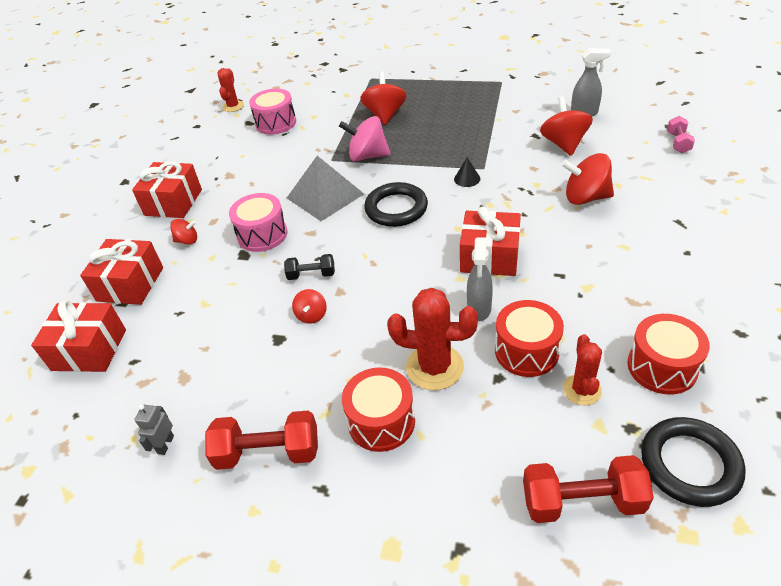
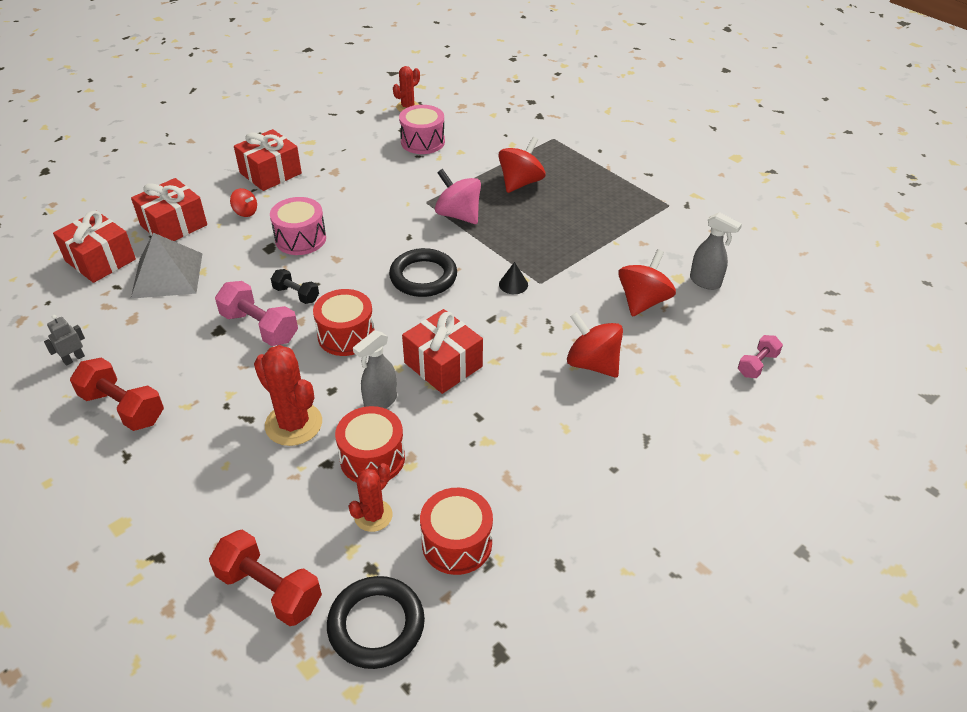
camera: 30 degrees right, 0 degrees up
grey pyramid [287,156,364,221] -> grey pyramid moved to [131,233,203,299]
red spinning top [292,289,327,324] -> pink dumbbell [215,281,298,346]
red drum [342,367,415,452] -> red drum moved to [313,289,374,356]

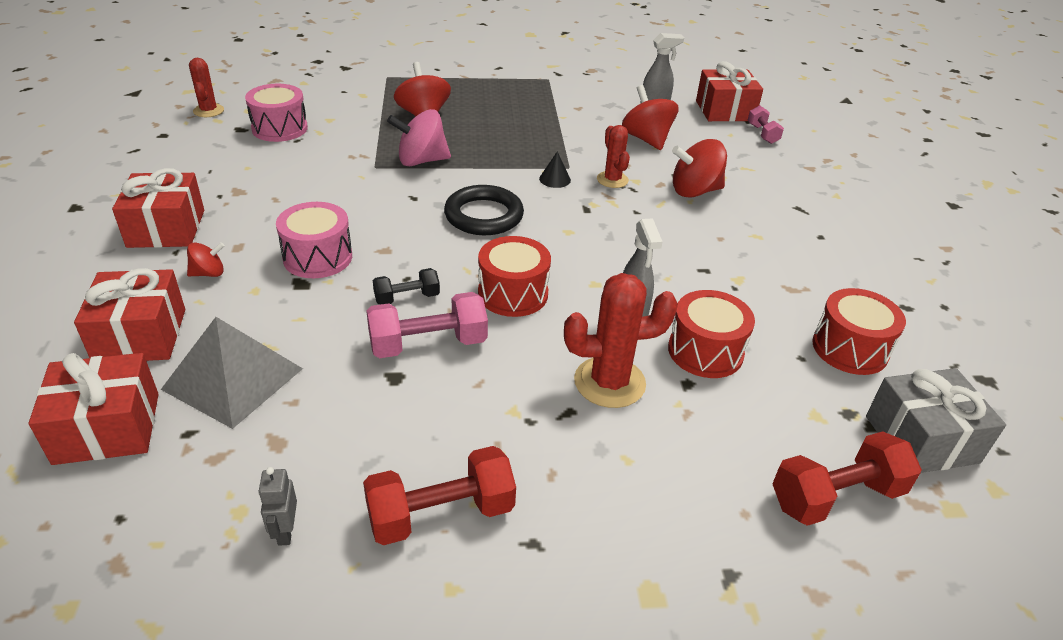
camera: 55 degrees left, 5 degrees down
black ring [327,576,425,669] -> grey gift [866,368,1006,473]
red cactus [349,463,393,532] -> red cactus moved to [597,125,630,188]
red gift [402,309,483,394] -> red gift moved to [696,61,763,122]

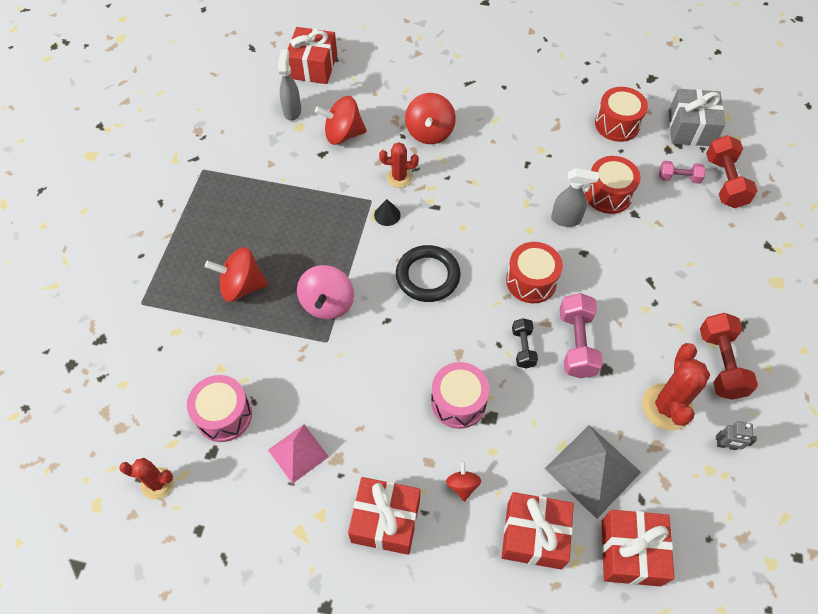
camera: 70 degrees left, 20 degrees up
red cactus [564,273,678,408] -> red cactus moved to [642,343,710,430]
pink dumbbell [747,105,784,144] -> pink dumbbell moved to [659,161,706,184]
none -> pink pyramid [268,425,329,484]

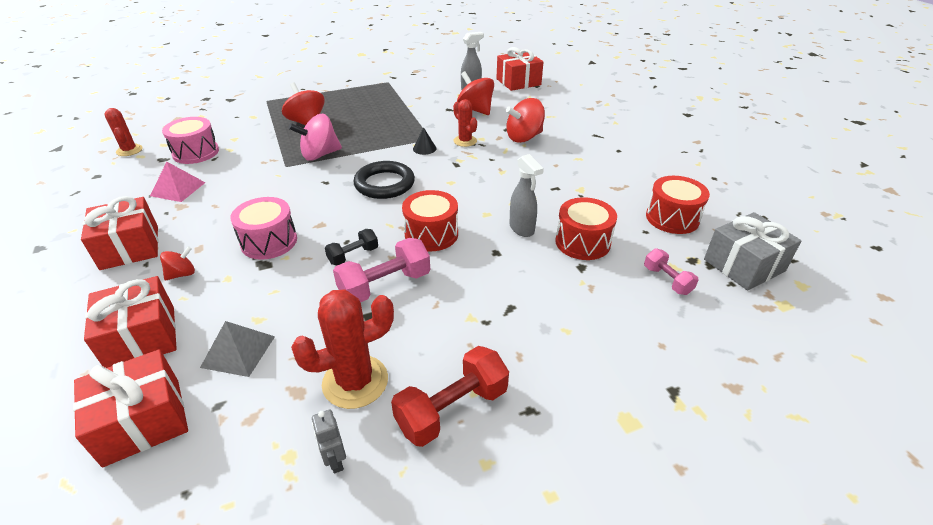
camera: 55 degrees right, 20 degrees down
grey pyramid [545,425,641,519] -> grey pyramid [200,321,275,377], size x0.65
red dumbbell [706,135,757,208] -> none

